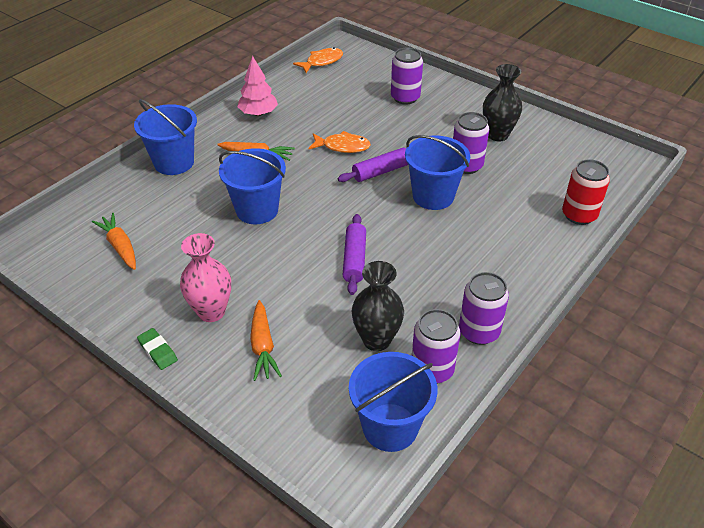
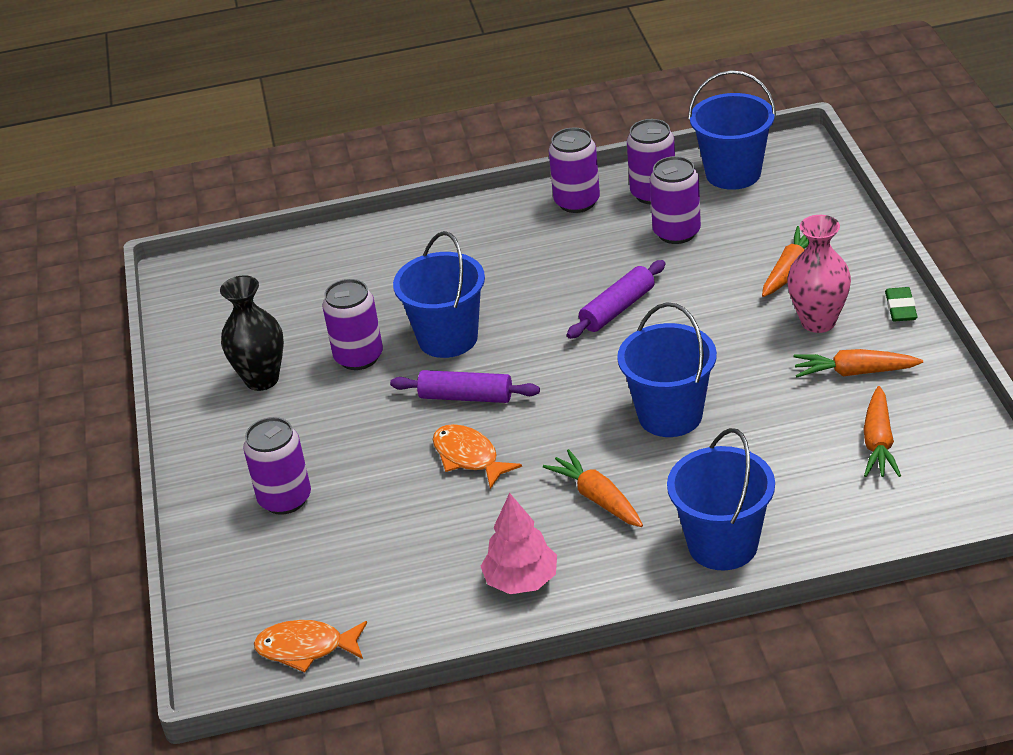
camera: 135 degrees left, 5 degrees down
black vase [352,261,404,351] -> purple can [650,156,701,244]
red can [562,159,610,225] -> none
none -> orange carrot [793,349,923,377]

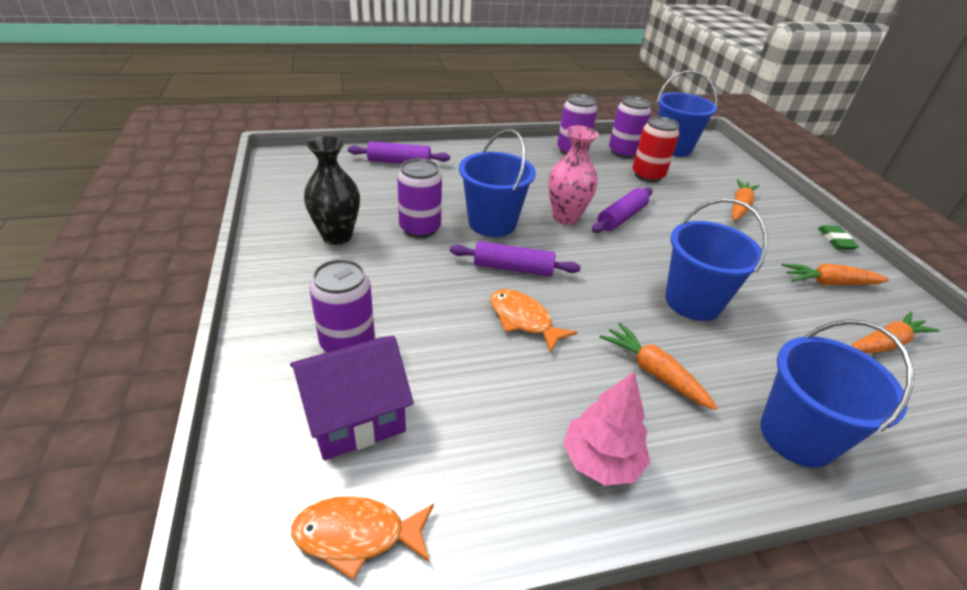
camera: 10 degrees left, 0 degrees up
purple can [650,156,701,244] -> red can [632,116,679,182]
pink vase [787,215,851,333] -> pink vase moved to [548,126,599,225]
orange carrot [864,386,901,477] -> orange carrot turned 120 degrees counterclockwise [851,312,940,353]
none -> purple house [290,336,414,460]
none -> purple rolling pin [348,141,450,164]

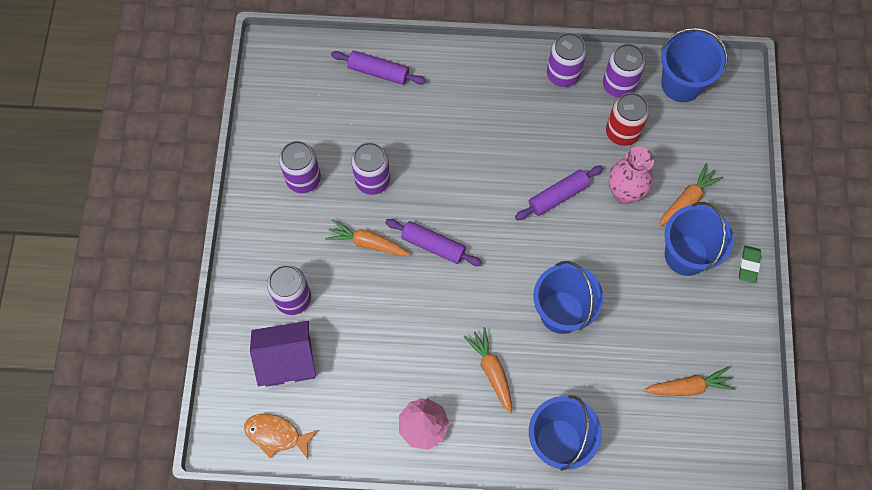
camera: 20 degrees right, 30 degrees up
black vase [304,136,360,245] -> purple can [279,141,321,193]
blue bucket [459,129,536,237] -> blue bucket moved to [665,202,734,276]
orange fish [490,289,577,353] -> none
pink vase [548,126,599,225] -> pink vase moved to [609,146,654,204]
orange carrot [781,264,889,285] -> orange carrot moved to [325,219,410,256]

